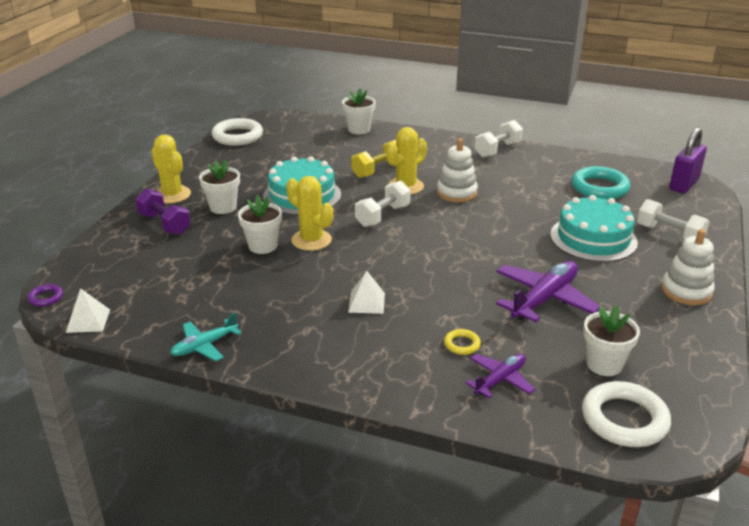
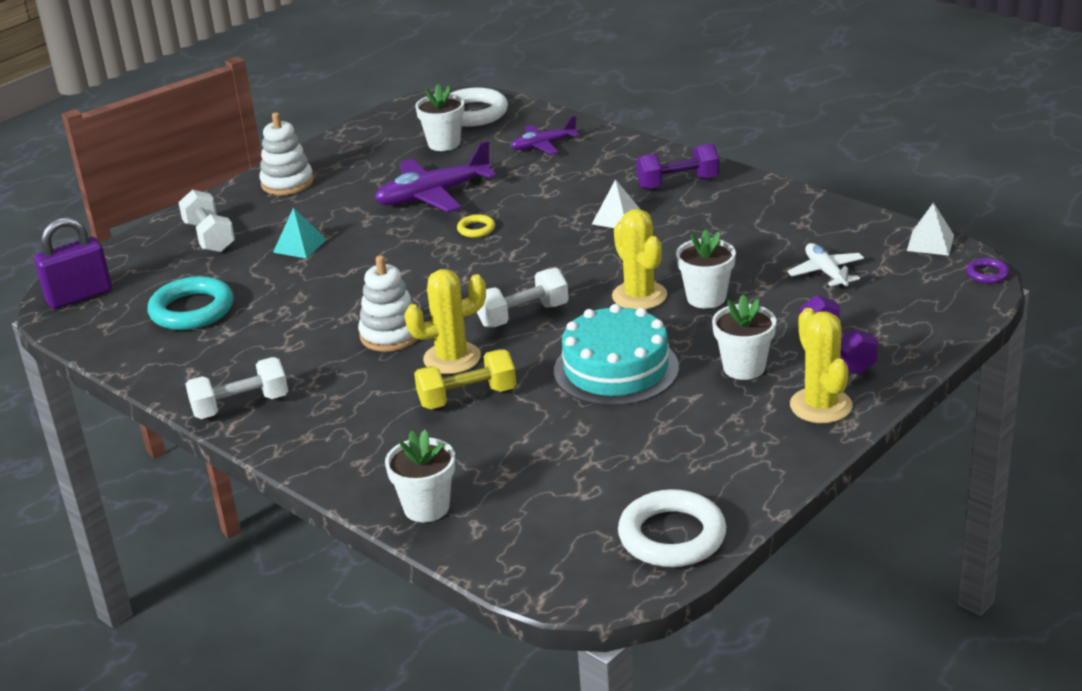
camera: 155 degrees left, 0 degrees up
turquoise plane [170,312,242,361] -> none
yellow ring [444,329,481,355] -> yellow ring moved to [457,214,495,238]
turquoise cake [550,195,638,262] -> turquoise pyramid [273,208,327,259]
none -> purple dumbbell [636,144,720,189]
none -> white plane [787,243,864,288]

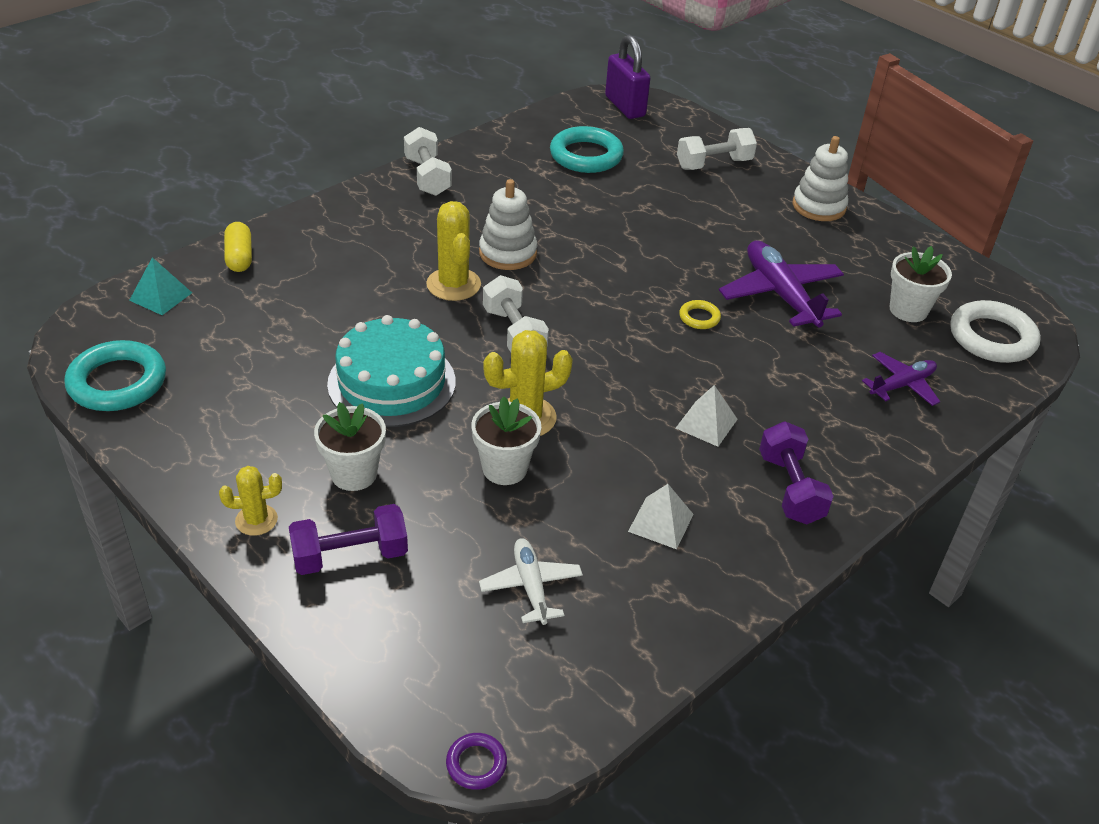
camera: 90 degrees right, 10 degrees up
turquoise pyramid [273,208,327,259] -> turquoise pyramid moved to [129,257,192,315]
white flower pot [385,430,455,522] -> yellow capsule [224,222,252,272]
yellow dumbbell [414,349,516,409] -> none
purple plane [511,116,579,154] -> purple plane turned 75 degrees clockwise [862,352,940,406]
white ring [618,489,726,567] -> turquoise ring [64,340,166,411]
white plane [787,243,864,288] -> white plane turned 90 degrees counterclockwise [479,538,583,625]
yellow cactus [790,308,853,423] -> yellow cactus [219,466,282,536], size x0.61
white pyramid [907,202,954,255] -> white pyramid moved to [628,484,694,549]

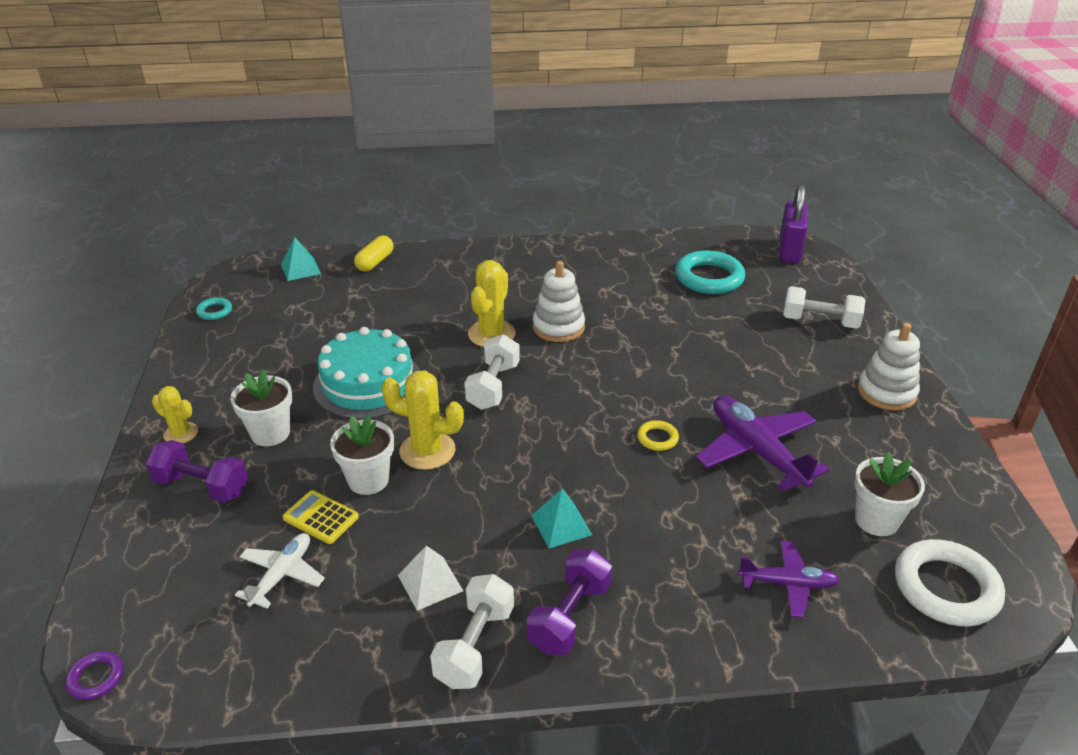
camera: 40 degrees right, 5 degrees down
turquoise ring [64,340,166,411] -> turquoise ring [196,297,232,320], size x0.48
white dumbbell [404,127,452,196] -> white dumbbell moved to [430,574,514,689]
white pyramid [676,385,738,447] -> turquoise pyramid [531,488,592,548]
purple plane [719,240,844,328] -> purple plane turned 45 degrees counterclockwise [696,396,829,491]
none -> yellow calculator [283,490,359,544]

